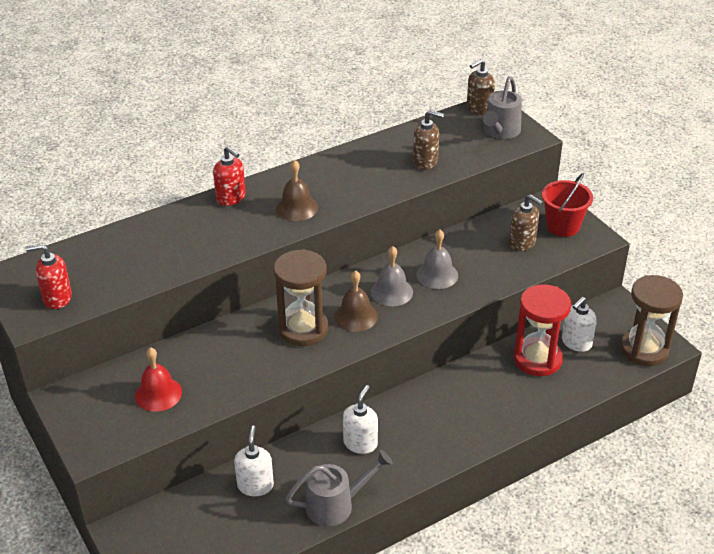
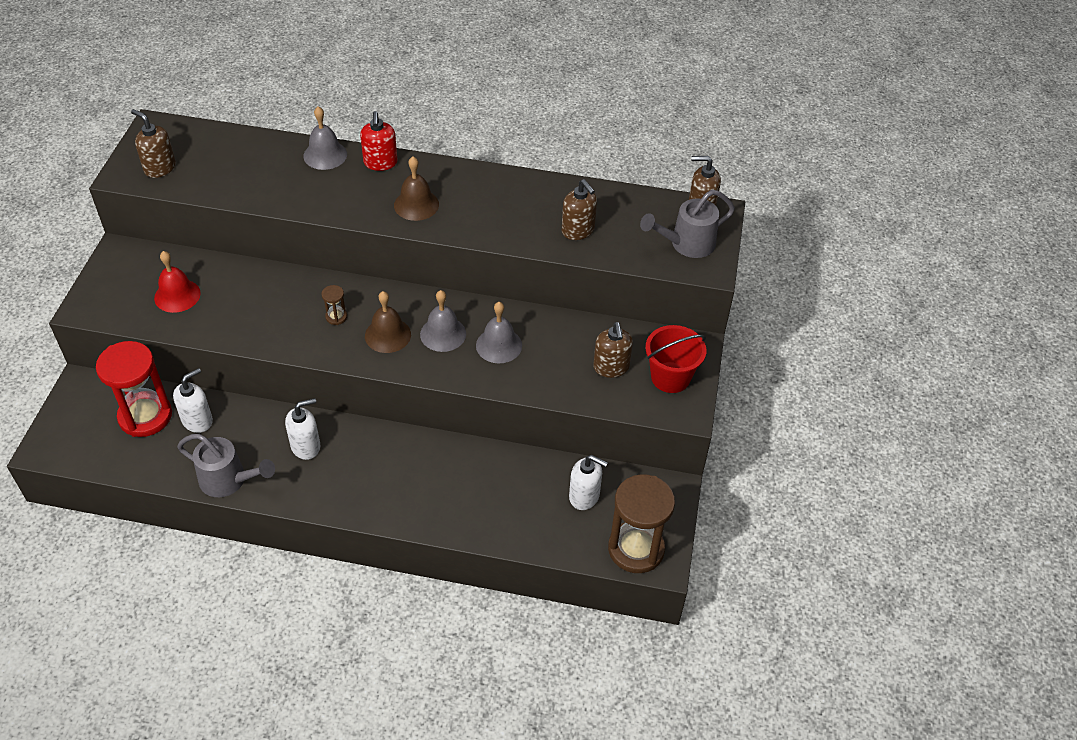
camera: 40 degrees right, 10 degrees up
red soap dispenser [25,244,72,309] -> brown soap dispenser [131,109,176,178]
brown hourglass [273,249,328,346] -> brown hourglass [321,285,347,325], size x0.41
red hourglass [514,284,571,376] -> red hourglass moved to [96,341,172,437]
white soap dispenser [562,297,597,352] -> white soap dispenser turned 150 degrees counterclockwise [569,455,608,510]
none -> grey bell [303,106,347,170]

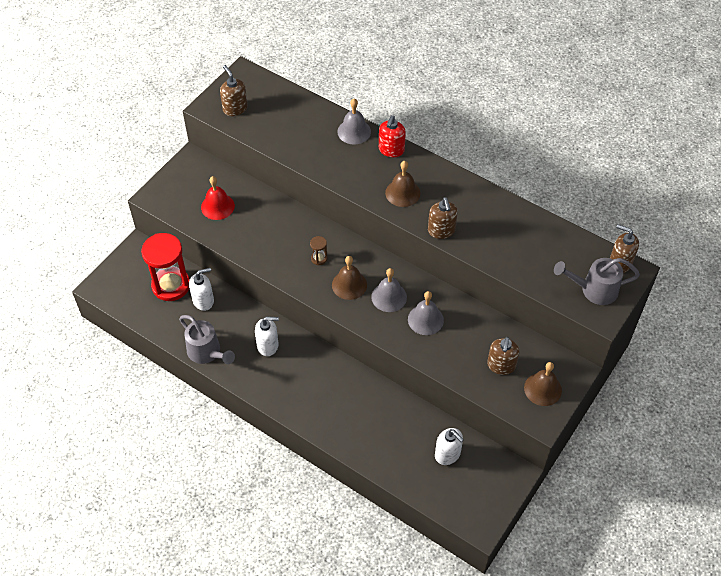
camera: 25 degrees right, 5 degrees up
brown soap dispenser [562,179,597,240] -> brown soap dispenser moved to [428,197,458,239]
brown hourglass [608,474,675,573] -> none
red bucket [645,325,706,393] -> brown bell [524,362,562,406]

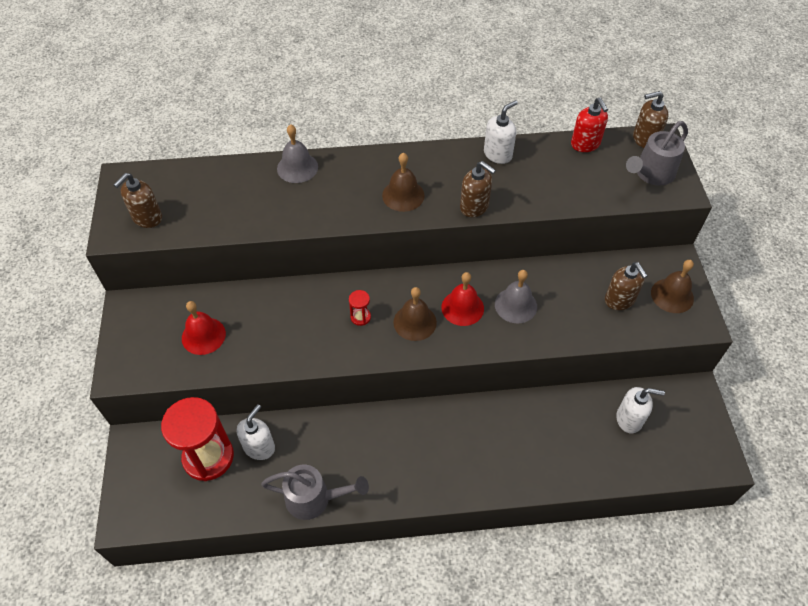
camera: 40 degrees left, 0 degrees up
brown soap dispenser [220,65,248,116] -> brown soap dispenser turned 75 degrees counterclockwise [114,173,162,228]
white soap dispenser [255,316,279,356] -> white soap dispenser moved to [484,100,518,164]
brown hourglass [310,236,327,265] -> red hourglass [349,290,371,326]
grey bell [371,268,407,312] -> red bell [442,272,484,326]
red soap dispenser [379,115,406,157] -> red soap dispenser moved to [571,98,608,152]

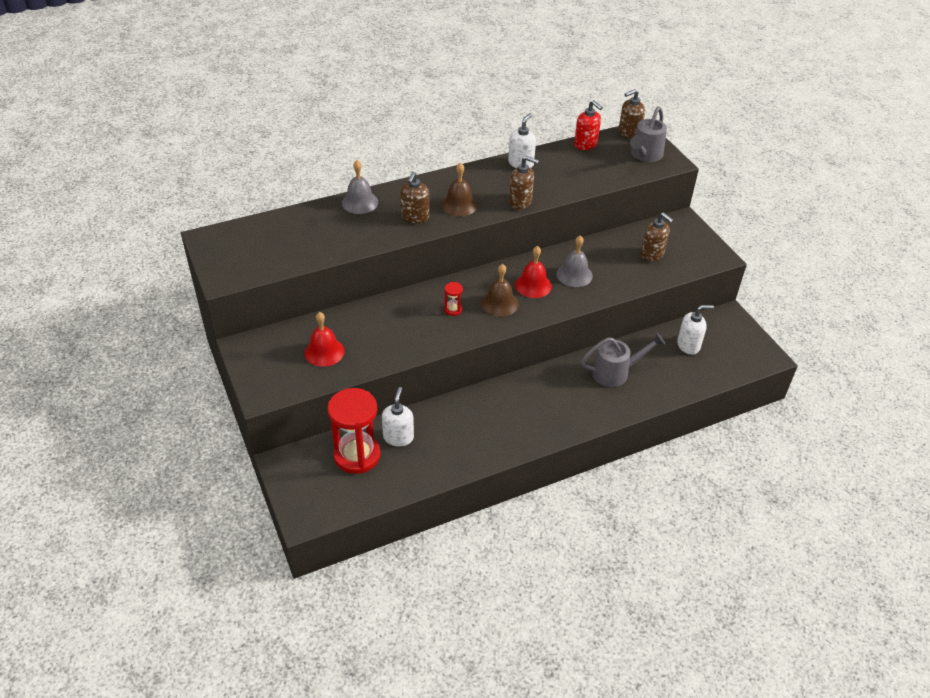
camera: 20 degrees left, 10 degrees down
brown soap dispenser [114,173,162,228] -> brown soap dispenser moved to [400,172,429,224]
grey watering can [261,465,369,520] -> grey watering can moved to [580,333,665,387]
brown bell [651,260,694,313] -> none

